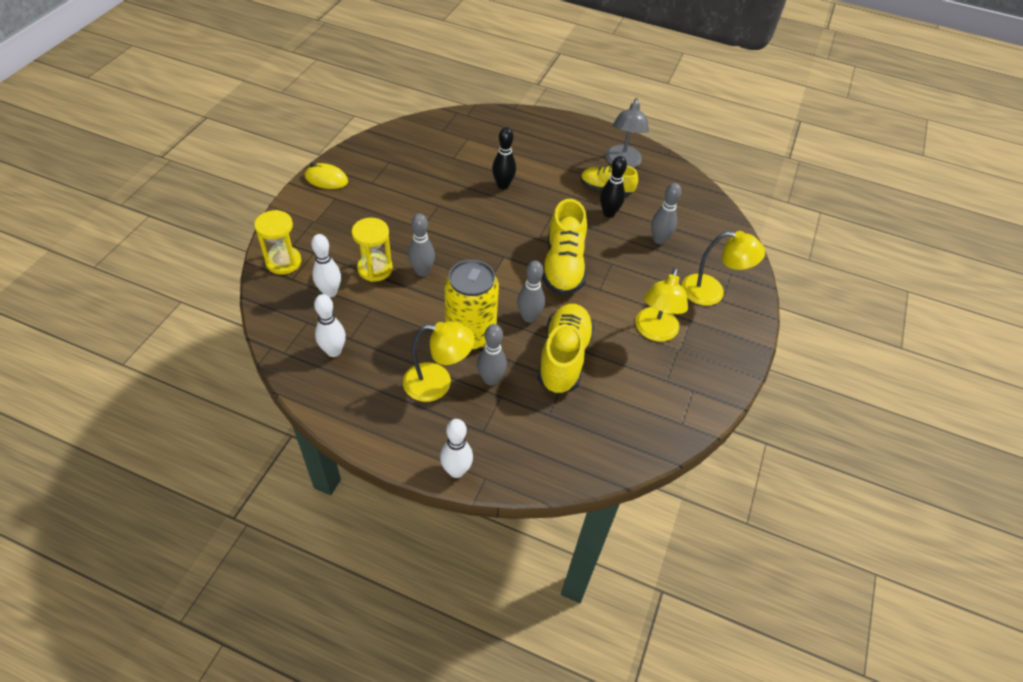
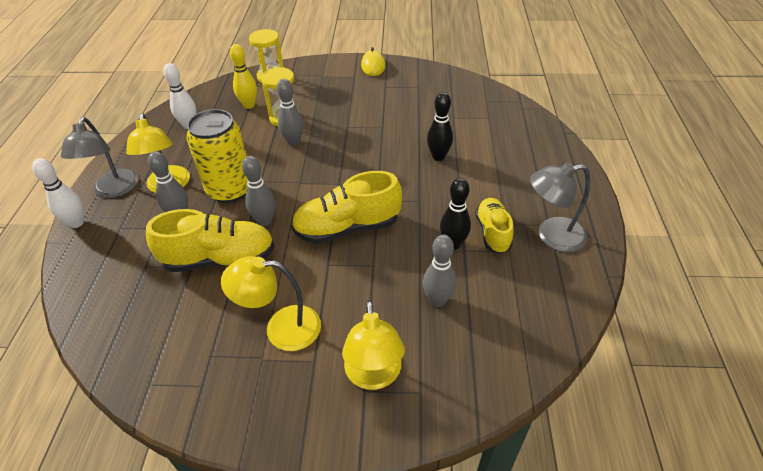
camera: 75 degrees right, 5 degrees down
white bowling pin [311,234,341,298] -> yellow bowling pin [230,44,257,109]
none -> grey lamp [61,117,138,198]

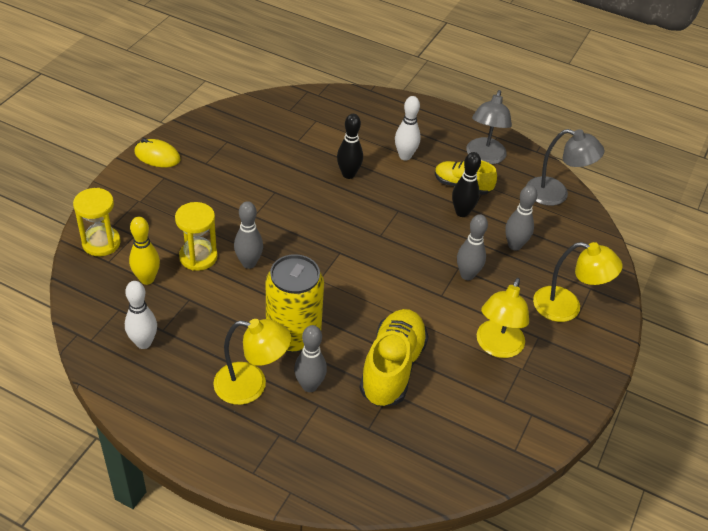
camera: 70 degrees left, 0 degrees up
white bowling pin [32,158,84,228] -> white bowling pin moved to [395,96,420,160]
grey lamp [61,117,138,198] -> grey lamp moved to [526,129,605,206]
grey bowling pin [242,156,275,226] -> grey bowling pin moved to [457,214,488,280]
yellow shoe [291,171,402,244] -> none

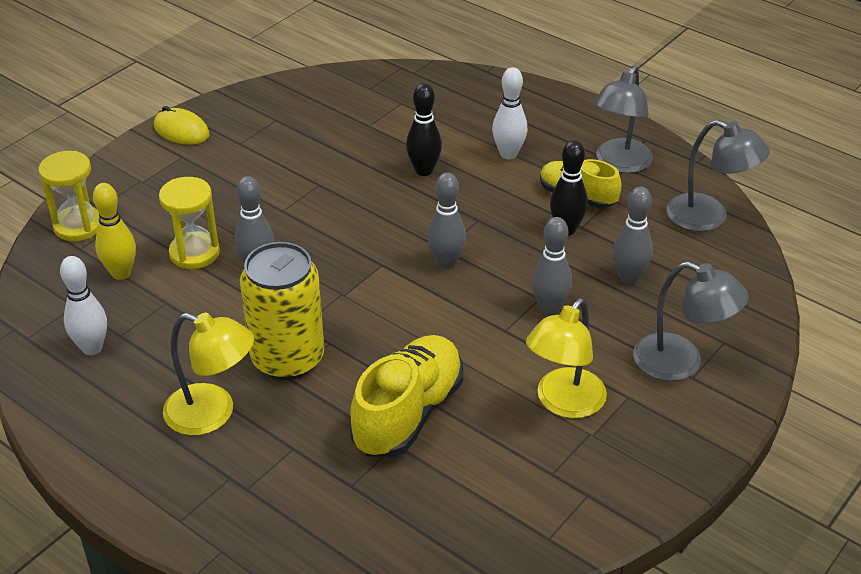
camera: 15 degrees right, 5 degrees down
grey bowling pin [294,325,327,392] -> grey bowling pin moved to [427,172,466,269]
yellow lamp [533,242,622,322] -> grey lamp [633,261,749,381]

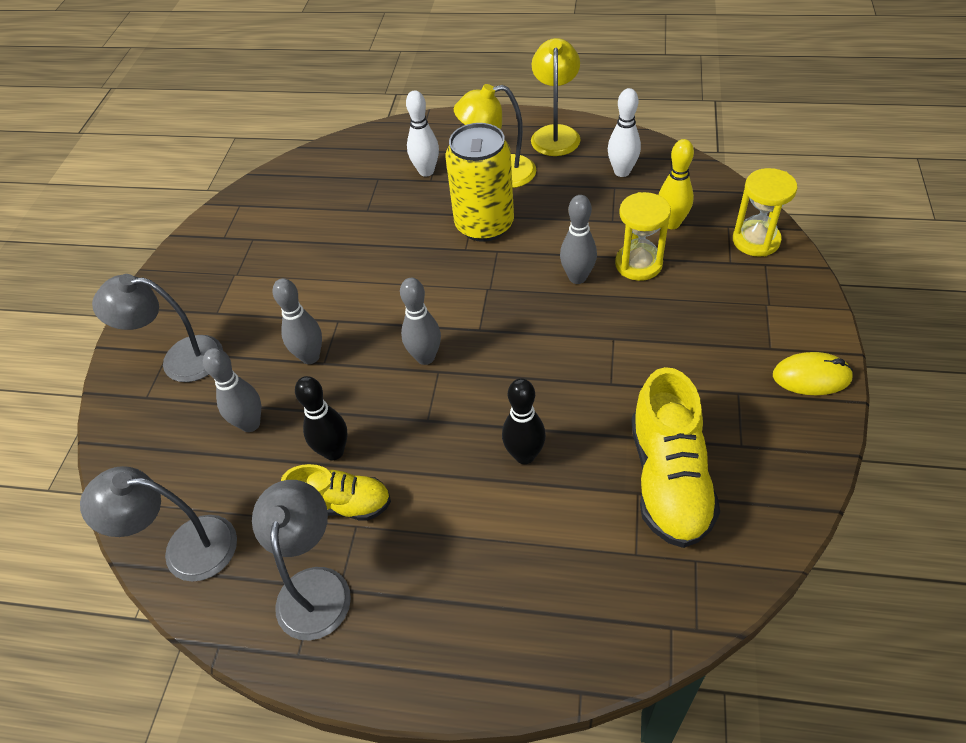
camera: 155 degrees right, 10 degrees up
yellow shoe [350,335,463,457] -> yellow shoe moved to [631,367,720,548]
white bowling pin [492,67,527,159] -> white bowling pin moved to [406,90,439,177]
yellow lamp [526,298,607,418] -> yellow lamp moved to [531,38,581,156]

